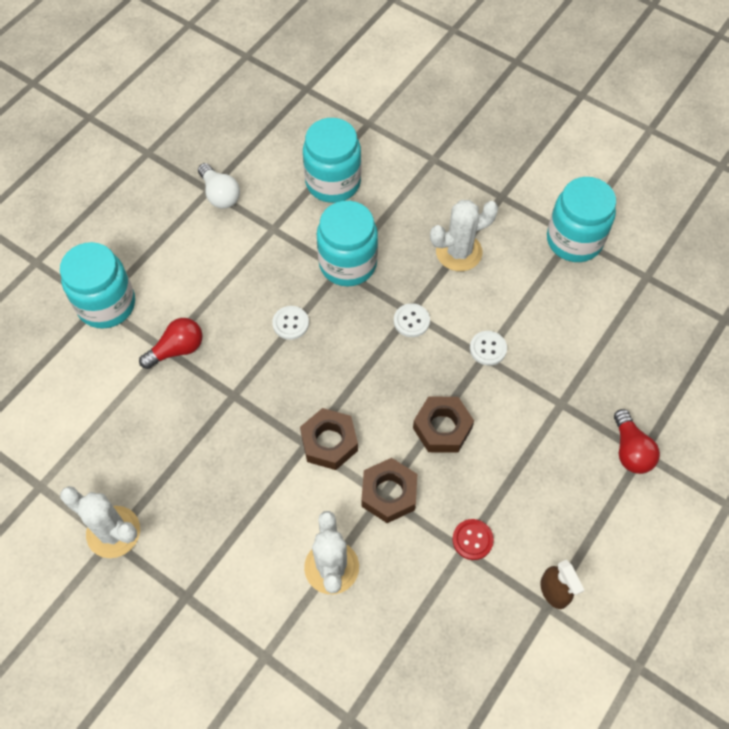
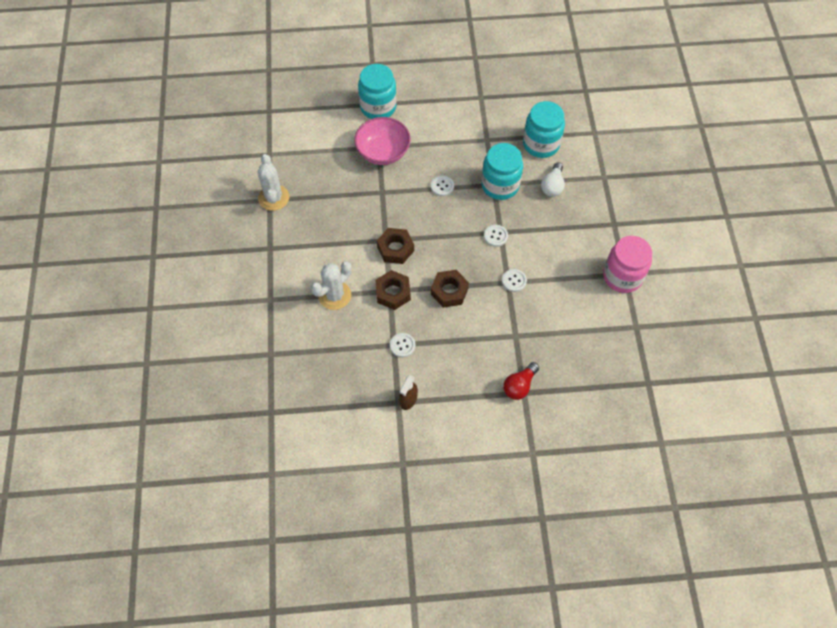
camera: 50 degrees right, 0 degrees up
red light bulb [139,318,203,369] -> pink bowl [354,117,411,165]
white light bulb [198,163,240,209] -> white light bulb moved to [541,162,565,197]
white cactus [430,200,498,271] -> none
red button [452,519,494,560] -> white button [390,333,415,357]
turquoise jar [547,177,616,262] -> pink jar [603,236,652,293]

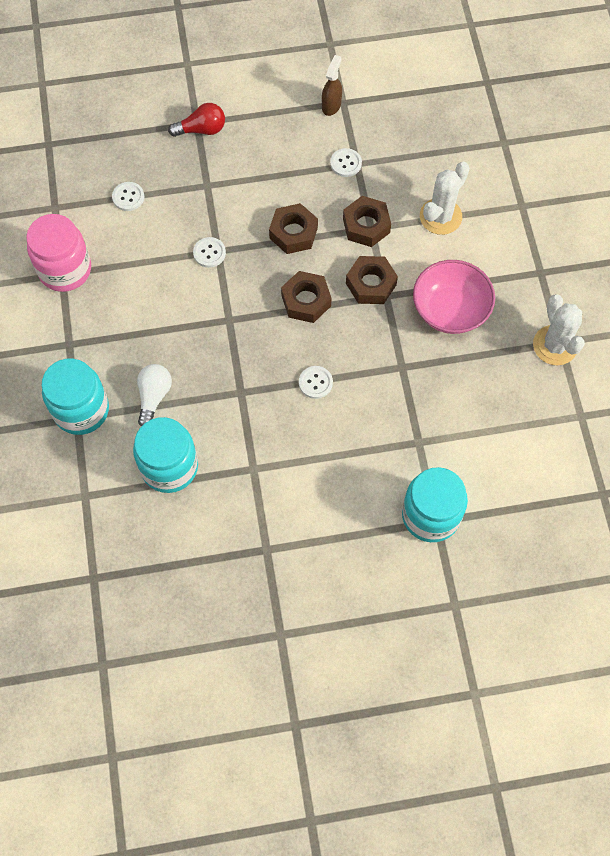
camera: 175 degrees right, 5 degrees up
pink bowl [354,117,411,165] -> pink bowl moved to [413,260,495,334]
turquoise jar [481,143,523,200] -> turquoise jar moved to [42,359,109,435]
white button [484,225,508,247] -> white button moved to [112,182,144,211]
red light bulb [503,362,539,400] -> red light bulb turned 45 degrees clockwise [168,103,225,137]
none -> brown nut [281,271,332,323]

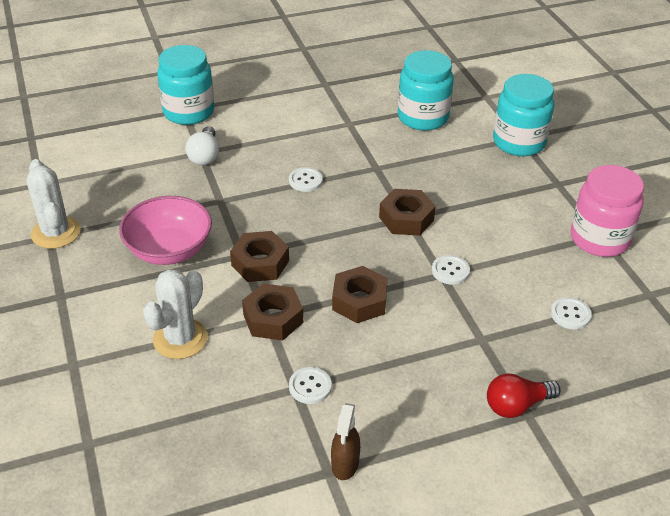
camera: 170 degrees right, 25 degrees down
white light bulb [137,364,172,426] -> white light bulb moved to [185,126,219,165]
brown nut [281,271,332,323] -> brown nut moved to [379,189,436,236]

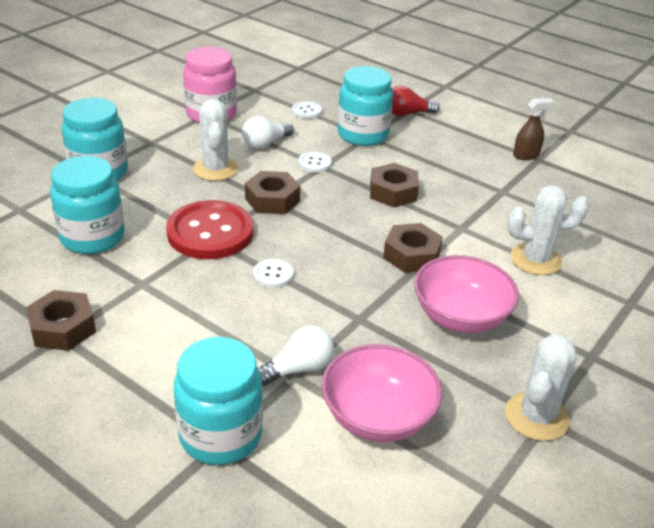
camera: 125 degrees left, 5 degrees down
brown nut [242,283,303,341] -> brown nut moved to [26,290,96,351]
white button [289,367,332,404] -> none
red light bulb [487,373,560,418] -> red light bulb turned 135 degrees clockwise [392,86,440,116]
none -> red button [166,200,253,259]
none -> white cactus [193,99,238,181]
none -> white light bulb [242,116,294,149]
none -> pink bowl [321,344,442,442]
none -> turquoise jar [337,66,393,146]

